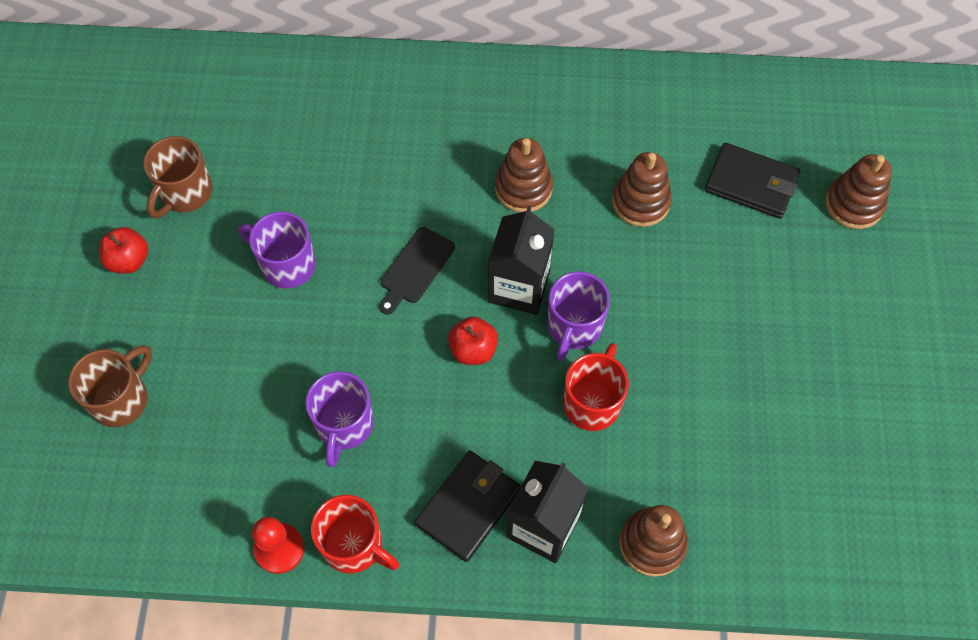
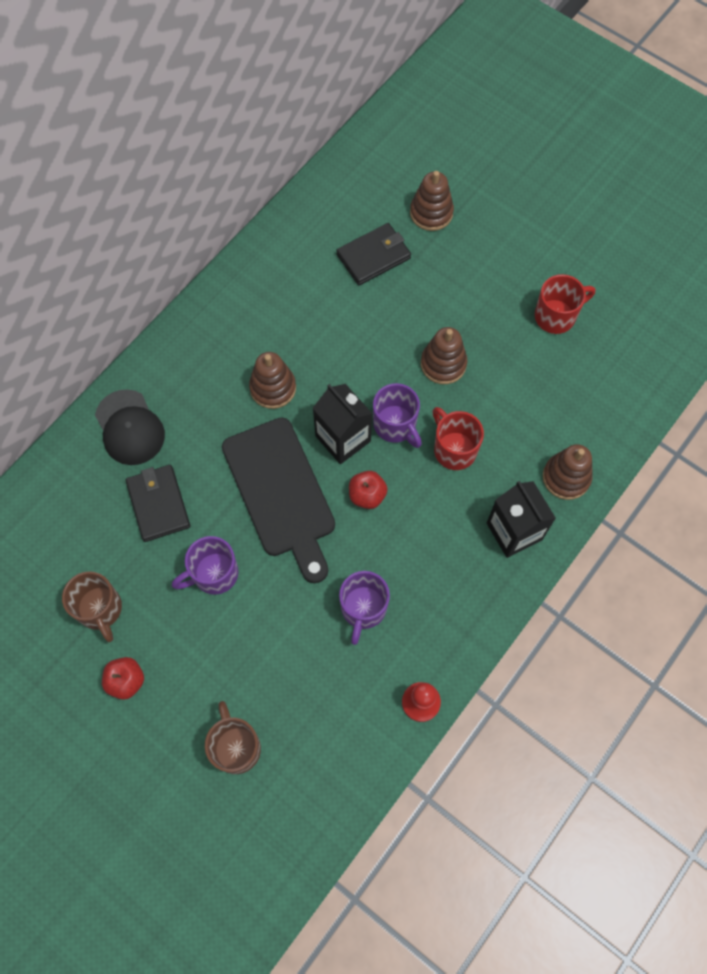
camera: 55 degrees left, 5 degrees up
purple mug [306,371,374,467] -> purple mug turned 60 degrees clockwise [339,571,390,645]
red mug [311,495,399,573] -> red mug moved to [535,274,595,334]
black cutting board [380,227,455,315] -> black cutting board [222,417,335,583], size x2.12
black wallet [415,450,521,562] -> black wallet moved to [125,465,190,542]
brown stacking toy [612,152,672,227] -> brown stacking toy moved to [421,327,467,384]
none -> black cap [95,389,165,465]

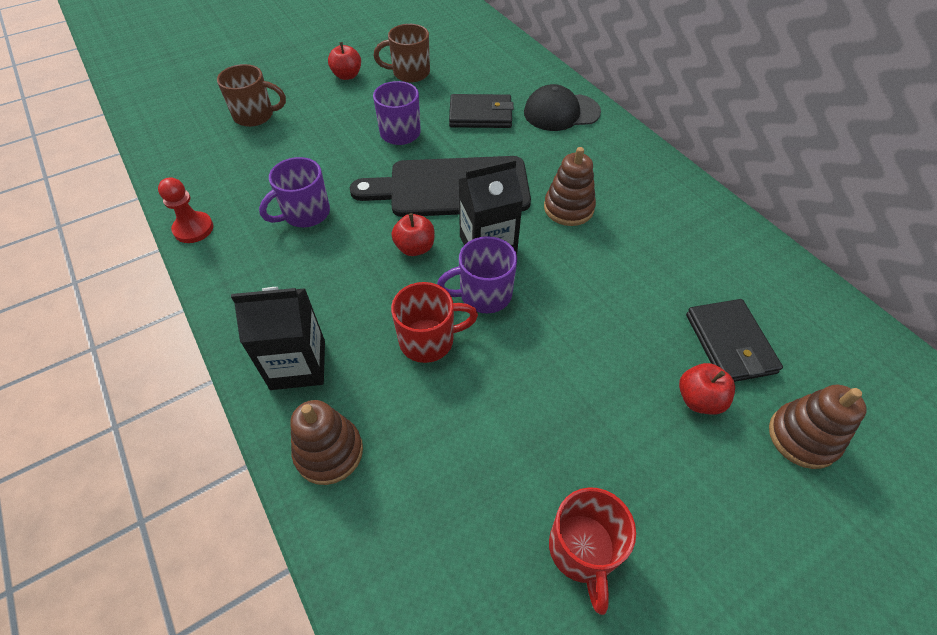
camera: 110 degrees right, 15 degrees down
purple mug [339,571,390,645] -> purple mug turned 75 degrees counterclockwise [259,157,330,227]
brown stacking toy [421,327,467,384] -> none
none -> red apple [679,363,735,415]

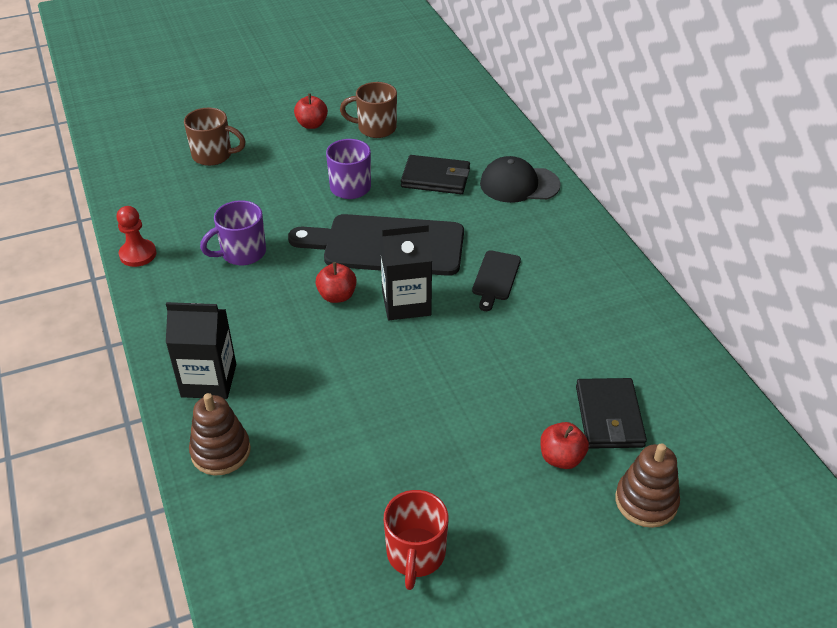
camera: 10 degrees right, 10 degrees down
red mug [391,282,478,363] -> none
purple mug [437,236,517,313] -> none
brown stacking toy [544,147,596,226] -> black cutting board [472,250,521,311]

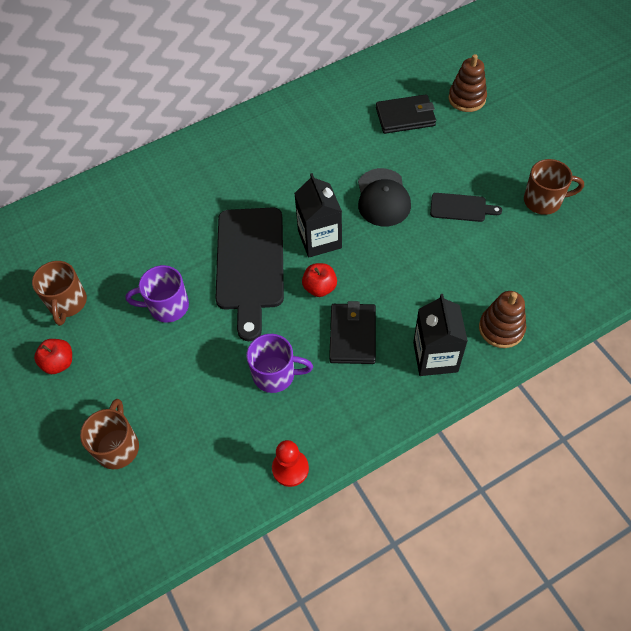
camera: 95 degrees left, 15 degrees up
purple mug [200,200,266,265] -> purple mug turned 45 degrees counterclockwise [246,334,313,393]
red mug [384,490,449,590] -> brown mug [524,159,584,215]
black wallet [401,155,470,194] -> black wallet moved to [329,301,376,364]
black cutting board [472,250,521,311] -> black cutting board moved to [430,193,502,222]
black cap [480,156,561,203] -> black cap moved to [358,168,411,226]
red apple [540,422,589,469] -> none

